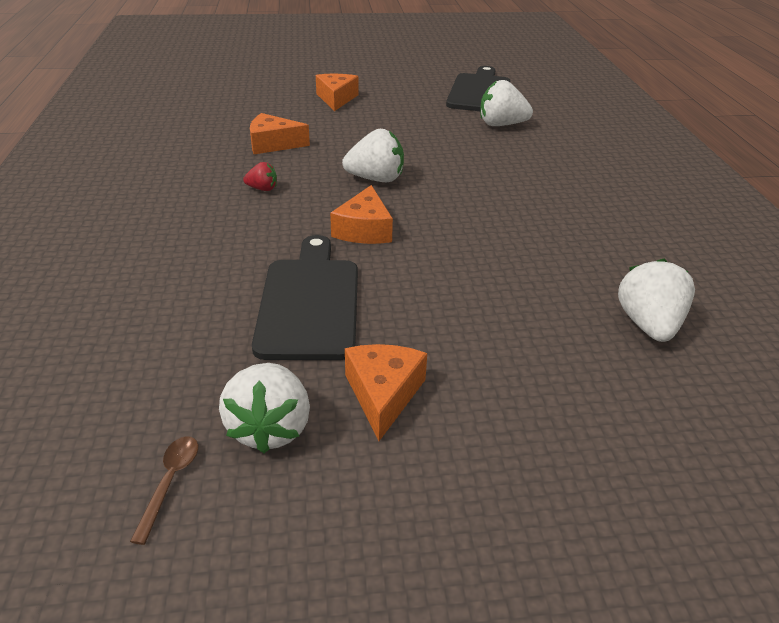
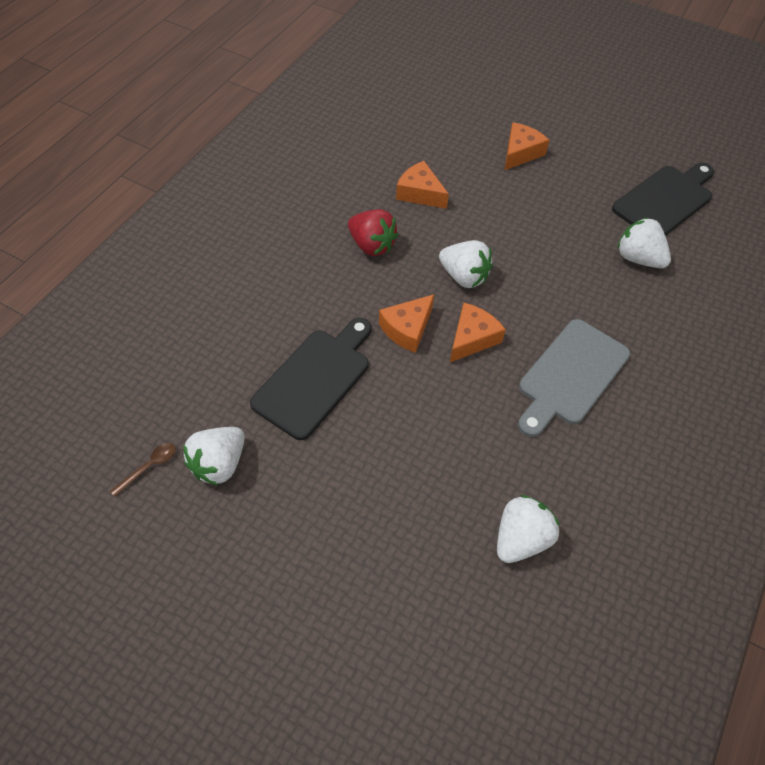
camera: 35 degrees right, 20 degrees up
red strawberry [243,162,277,191] -> red strawberry [348,209,398,256], size x1.88
orange cheese [345,344,427,441] -> orange cheese moved to [450,303,506,362]
none -> grey cutting board [518,319,630,437]

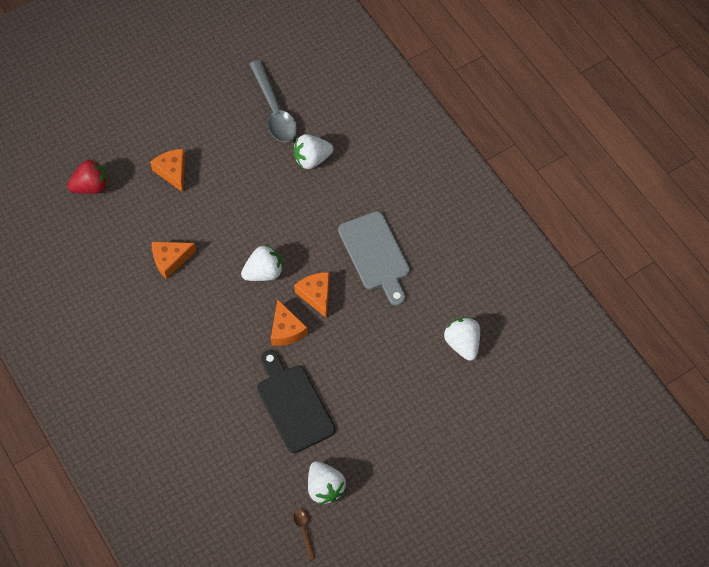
camera: 60 degrees left, 5 degrees up
red strawberry [348,209,398,256] -> red strawberry moved to [67,159,108,194]
black cutting board [612,163,714,236] -> grey spoon [249,60,297,142]

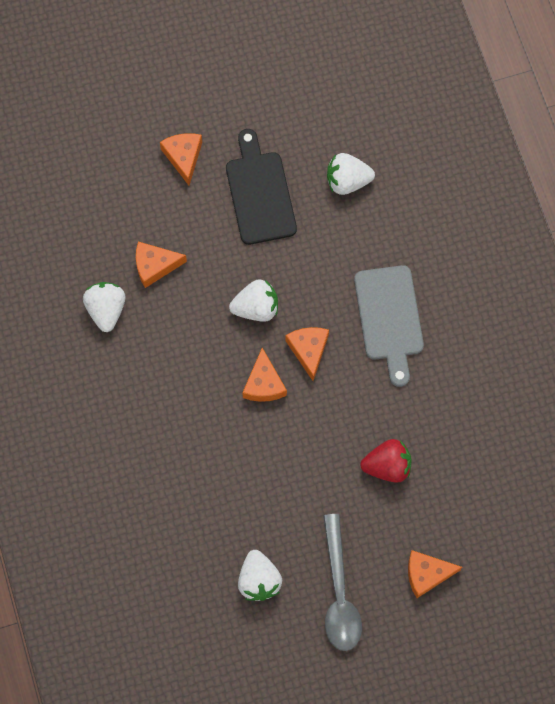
camera: 15 degrees right, 10 degrees up
red strawberry [67,159,108,194] -> red strawberry moved to [360,439,411,483]
grey spoon [249,60,297,142] -> grey spoon moved to [323,514,362,651]
black cutting board [257,350,335,453] -> black cutting board moved to [226,129,297,245]
brown spoon [293,509,316,560] -> none
white strawberry [444,318,480,361] -> white strawberry moved to [83,282,126,332]
none -> orange cheese [408,550,462,598]

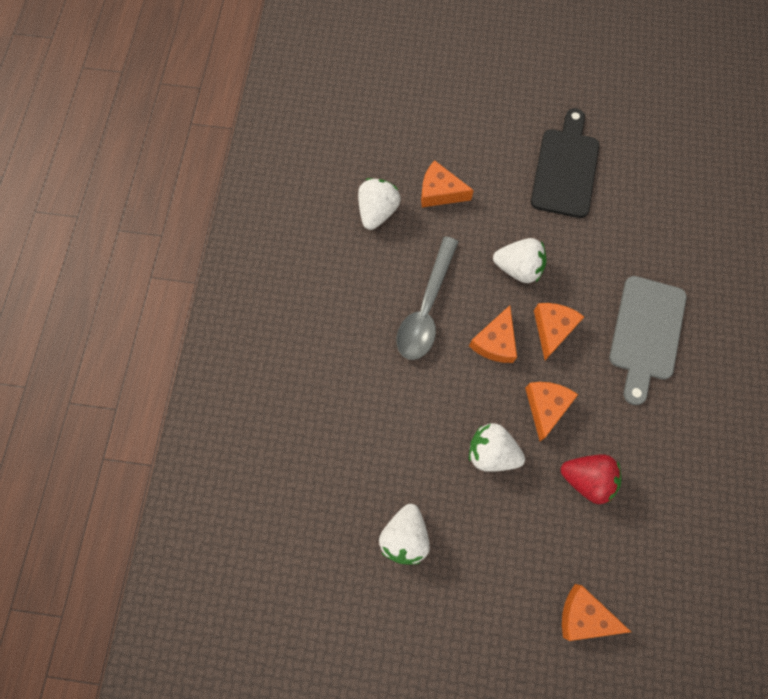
camera: 25 degrees right, 0 degrees up
orange cheese [160,133,202,185] -> orange cheese moved to [525,382,578,441]
grey spoon [323,514,362,651] -> grey spoon moved to [396,236,459,360]
white strawberry [327,153,375,195] -> white strawberry moved to [469,423,525,472]

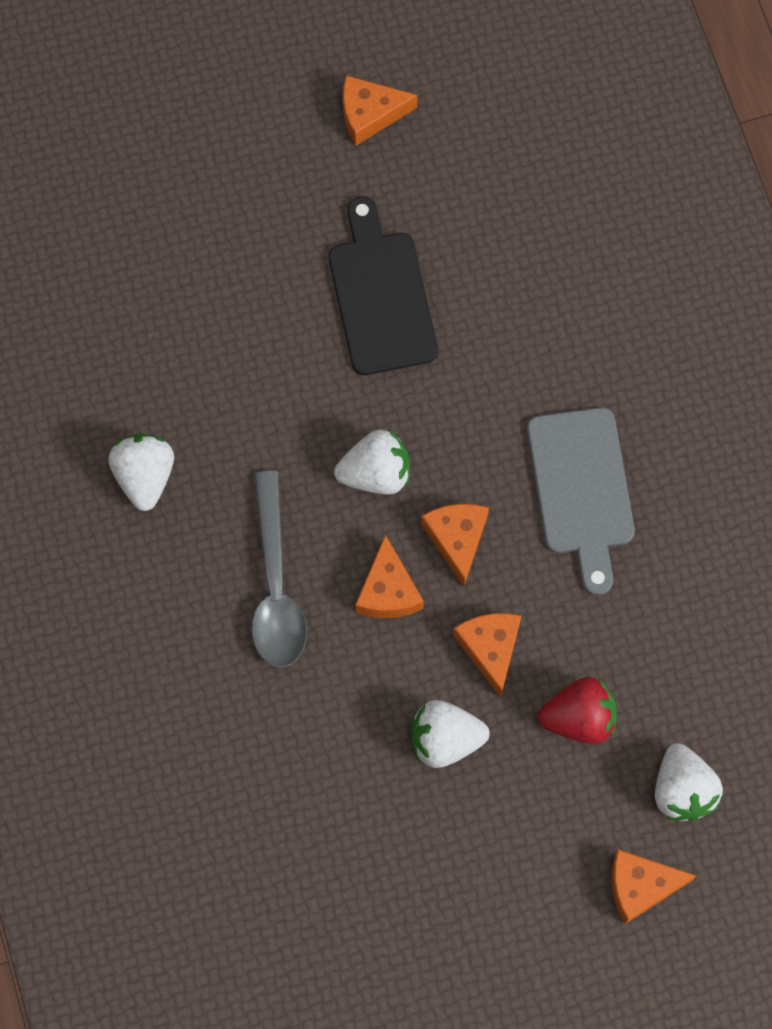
camera: 25 degrees left, 0 degrees up
white strawberry [379,504,430,565] -> white strawberry moved to [655,743,723,821]
orange cheese [421,160,474,207] -> orange cheese moved to [343,75,418,145]

